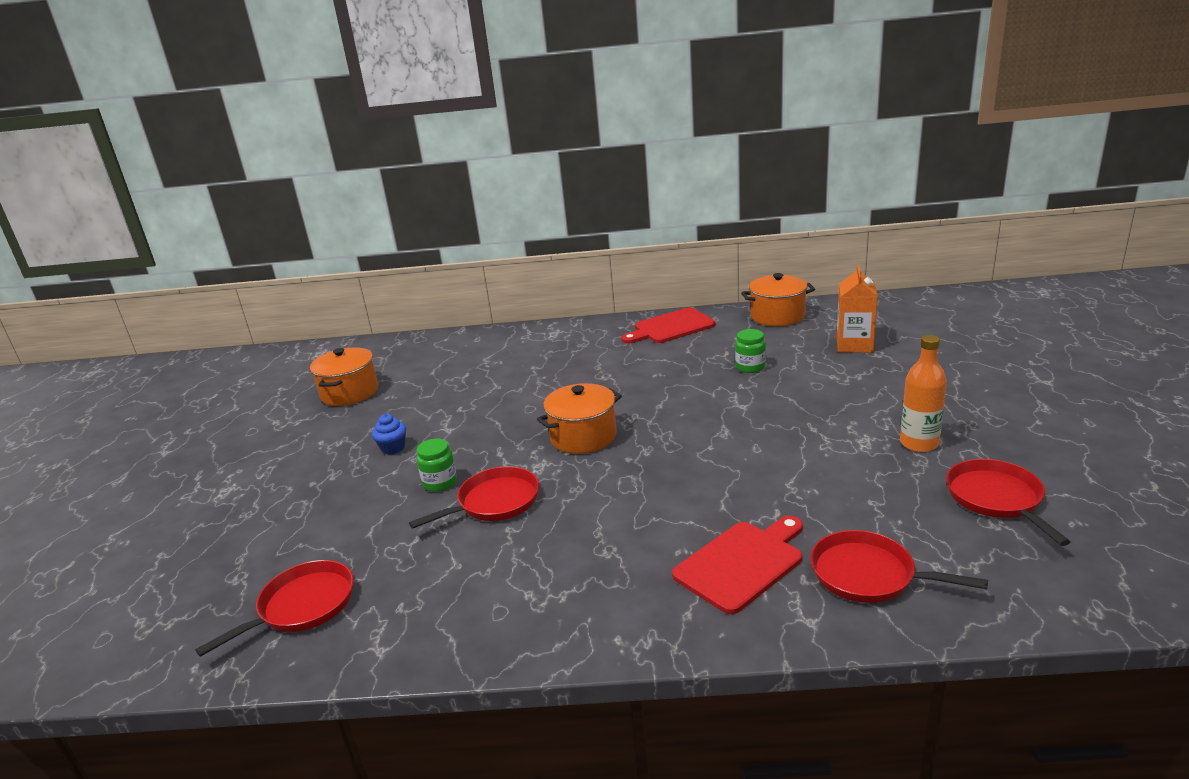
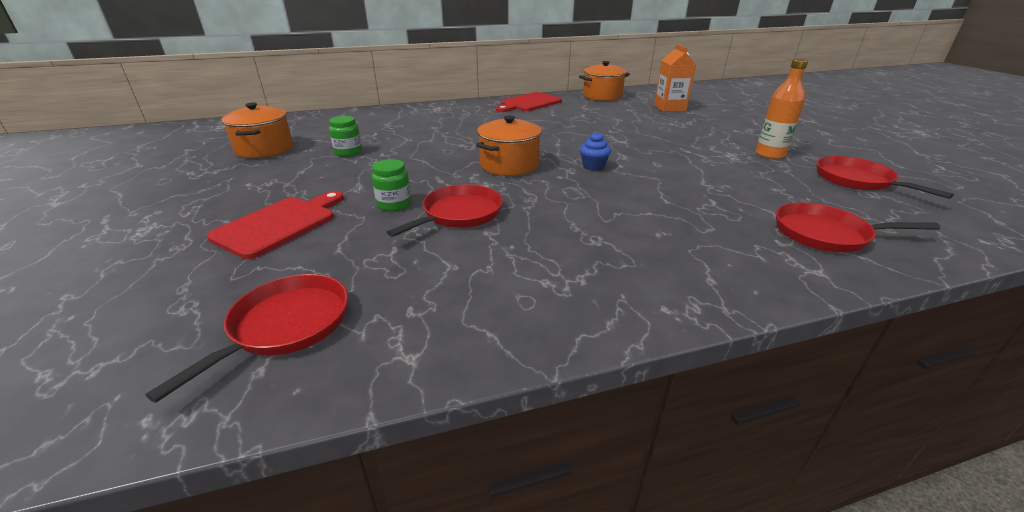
camera: 20 degrees left, 5 degrees up
blue cupcake [372,414,406,455] -> blue cupcake moved to [580,132,611,171]
red cutting board [672,516,803,614] -> red cutting board moved to [207,191,344,259]
green jar [735,329,766,373] -> green jar moved to [329,116,362,157]

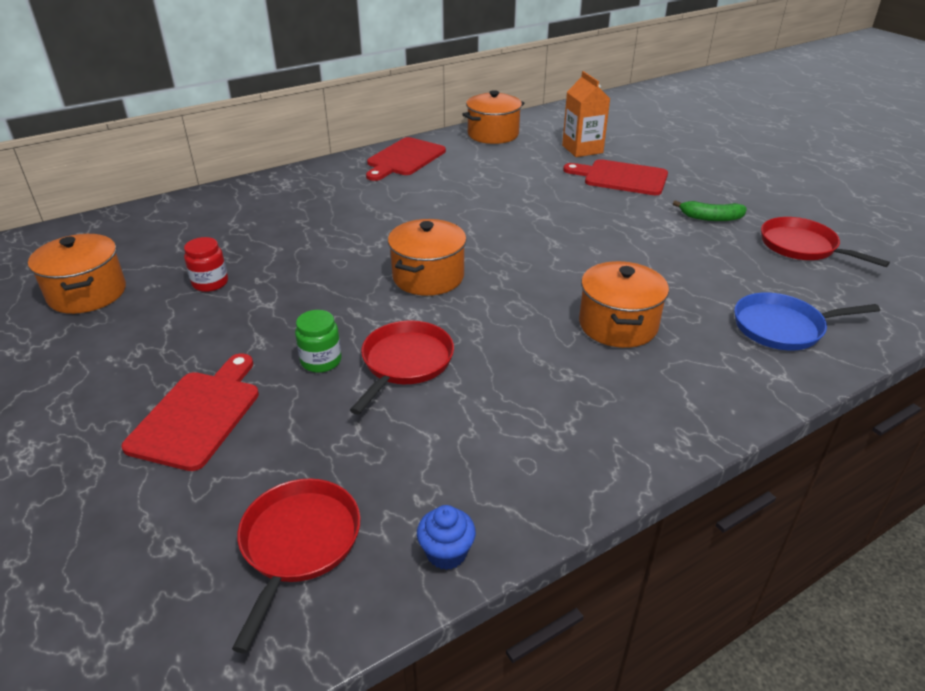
camera: 15 degrees left, 5 degrees up
green jar [329,116,362,157] -> red jar [184,237,228,292]
blue cupcake [580,132,611,171] -> blue cupcake moved to [417,505,476,570]
orange bottle [756,59,808,159] -> green banana [673,200,747,221]
red pan [776,202,940,252] -> blue pan [734,293,880,350]
none -> red cutting board [563,159,668,195]
none -> orange pot [579,261,669,348]

